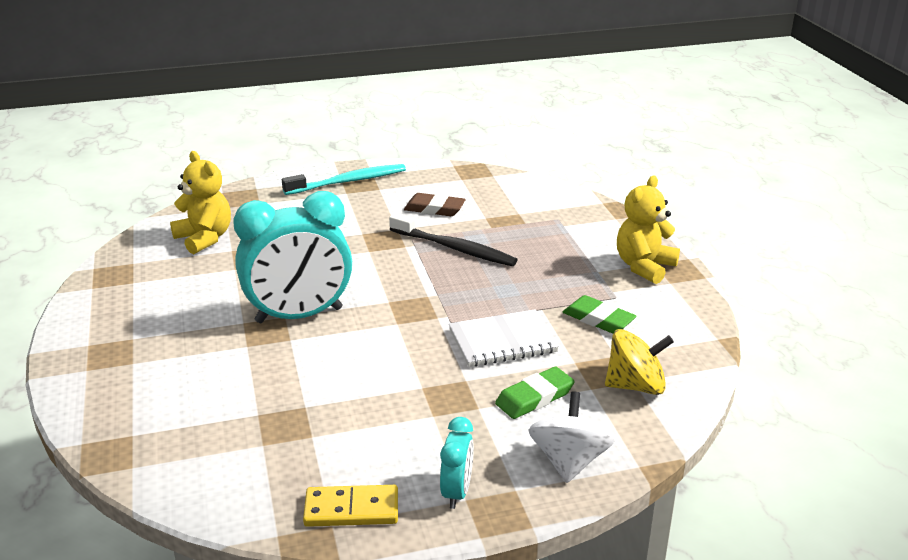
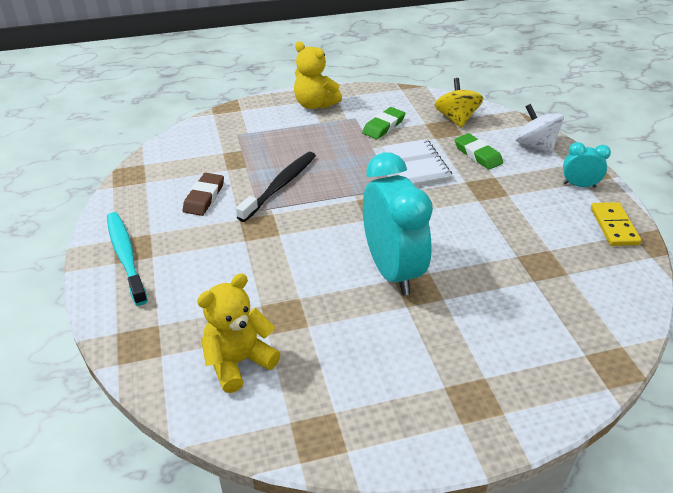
camera: 90 degrees left, 10 degrees up
white spinning top [529,392,615,483] -> white spinning top turned 45 degrees clockwise [515,104,564,154]

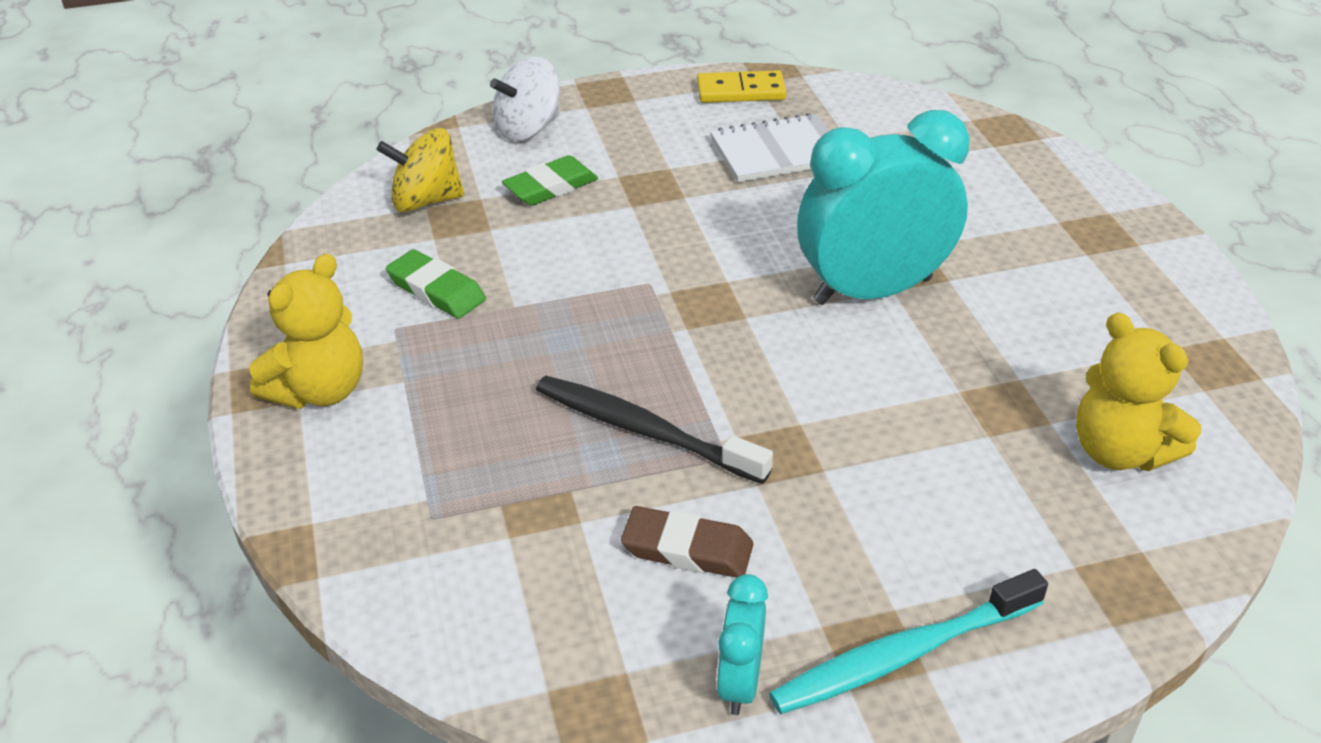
camera: 90 degrees left, 0 degrees up
white notebook [382,139,453,186] -> white notebook moved to [711,113,829,182]
turquoise clock [563,142,611,188] -> turquoise clock moved to [716,574,768,715]

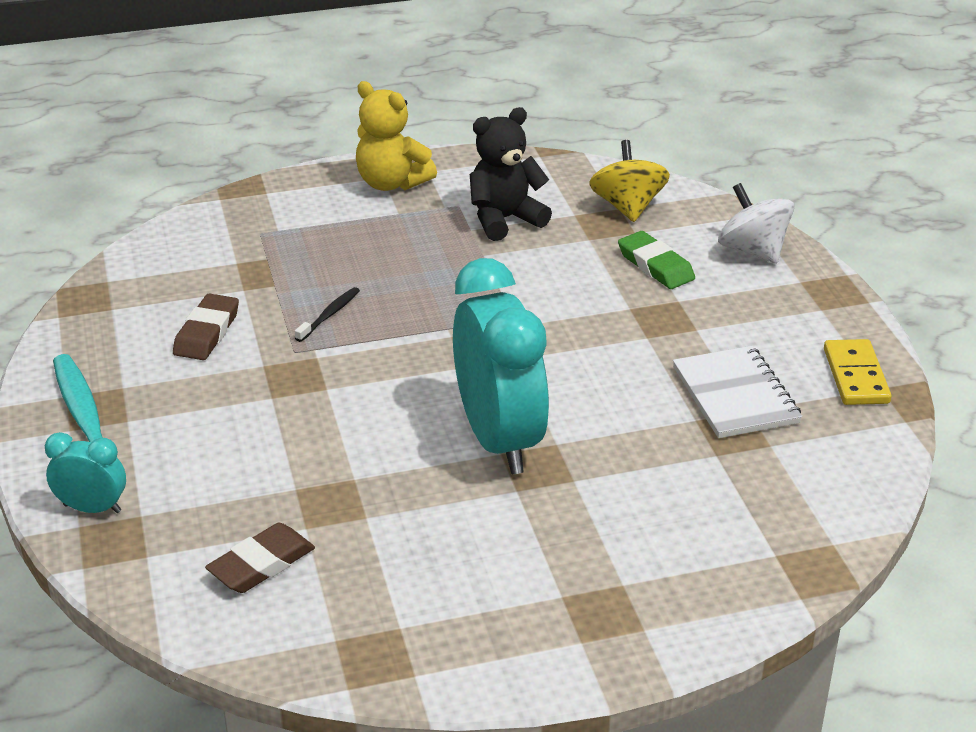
camera: 90 degrees right, 5 degrees down
green eraser [386,249,486,319] -> black teddy bear [470,107,552,241]
black toothbrush [536,376,773,484] -> black toothbrush [295,287,360,342], size x0.50
turquoise clock [716,574,768,715] -> turquoise clock moved to [45,432,126,513]
yellow teddy bear [1076,313,1201,471] -> brown eraser [205,523,315,593]

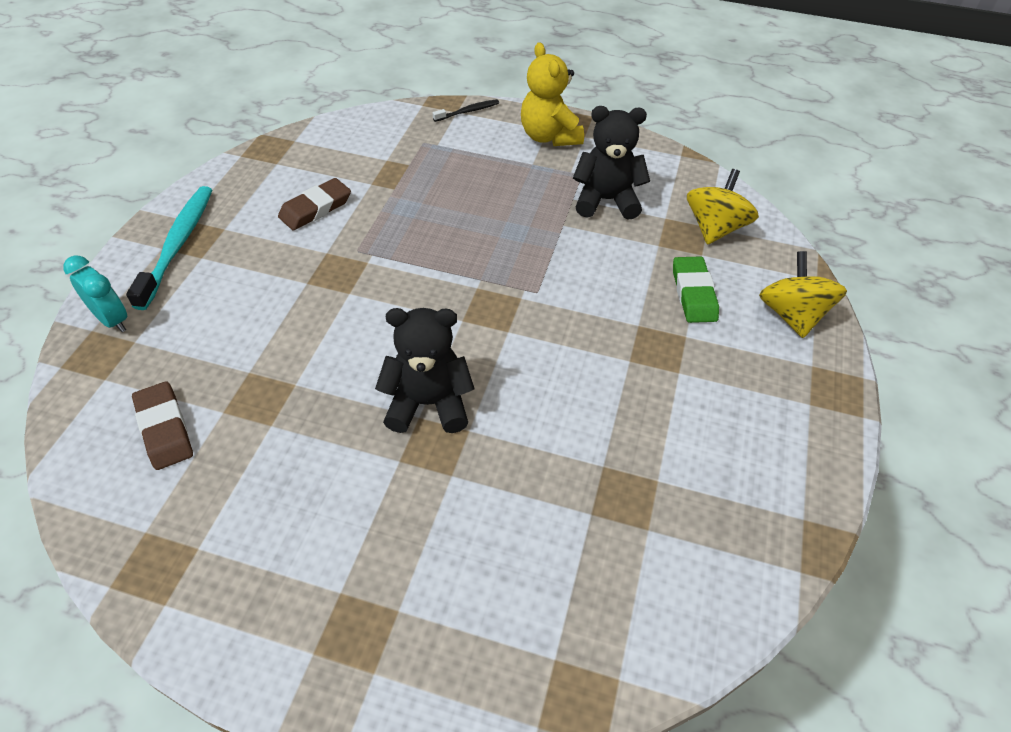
camera: 30 degrees right, 15 degrees up
brown eraser [205,523,315,593] -> brown eraser turned 75 degrees clockwise [132,381,193,470]
black toothbrush [295,287,360,342] -> black toothbrush moved to [433,99,499,122]
turquoise clock [453,258,549,474] -> black teddy bear [375,308,475,433]
white notebook [673,346,802,438] -> none
white spinning top [718,183,795,264] -> yellow spinning top [759,251,847,338]
yellow domino [824,339,892,405] -> none

